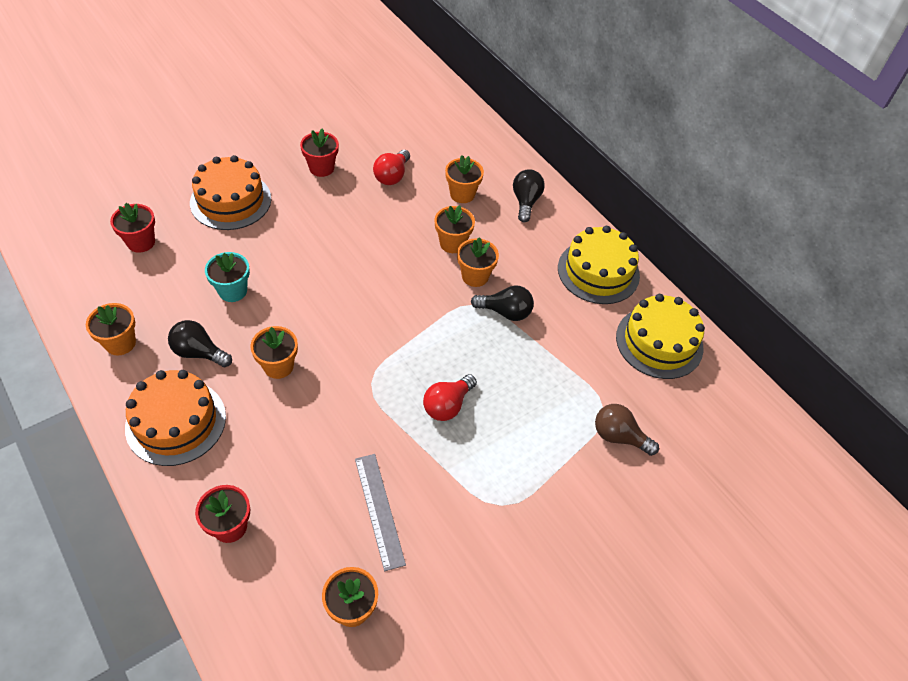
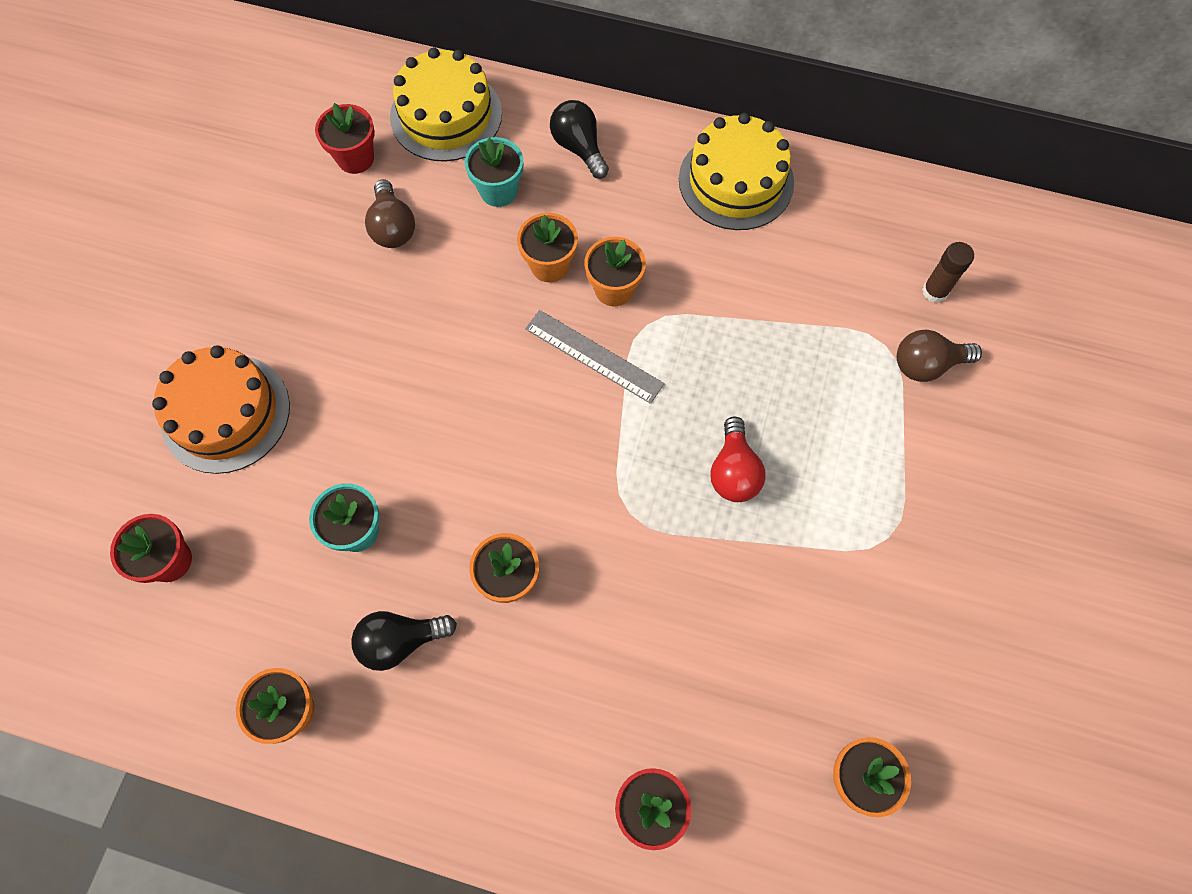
camera: 35 degrees left, 15 degrees up
orange cake [125,370,226,466] -> none
red flower pot [300,128,339,177] -> red flower pot moved to [315,103,375,174]
grey ruler [355,454,406,571] -> grey ruler moved to [525,310,665,404]
red light bulb [373,150,410,185] -> brown light bulb [365,179,415,248]
orange flower pot [445,155,484,203] -> turquoise flower pot [465,137,523,207]
black light bulb [471,285,534,321] -> none
yellow cake [616,294,705,379] -> yellow cake moved to [390,48,502,162]
none -> brown glue stick [922,242,974,303]

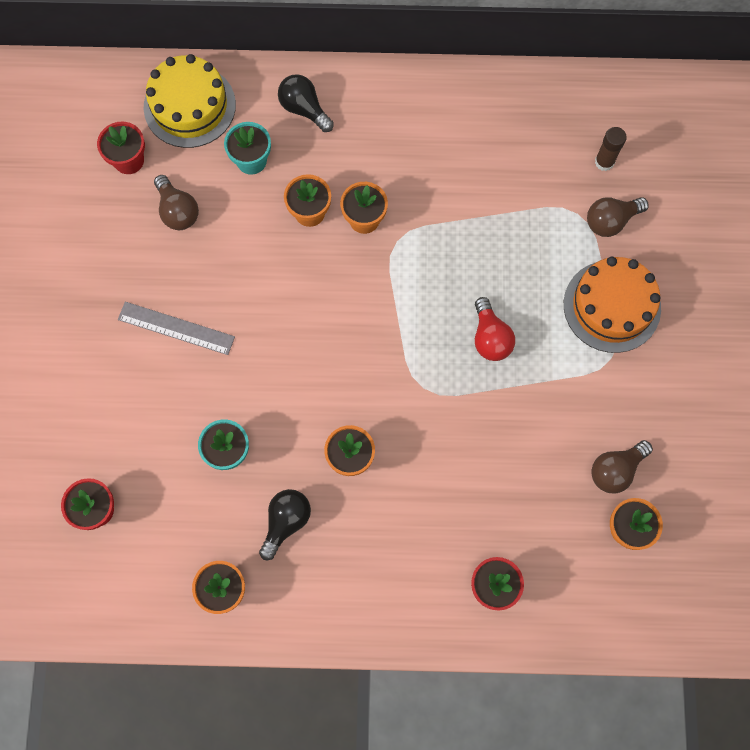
camera: 15 degrees left, 5 degrees up
orange cake [152,345,290,474] -> orange cake moved to [564,257,661,353]
black light bulb [351,611,457,671] -> black light bulb turned 150 degrees clockwise [259,489,311,560]
grey ruler [525,310,665,404] -> grey ruler moved to [118,302,235,355]
yellow cake [679,113,794,230] -> none
none -> brown light bulb [591,440,653,493]

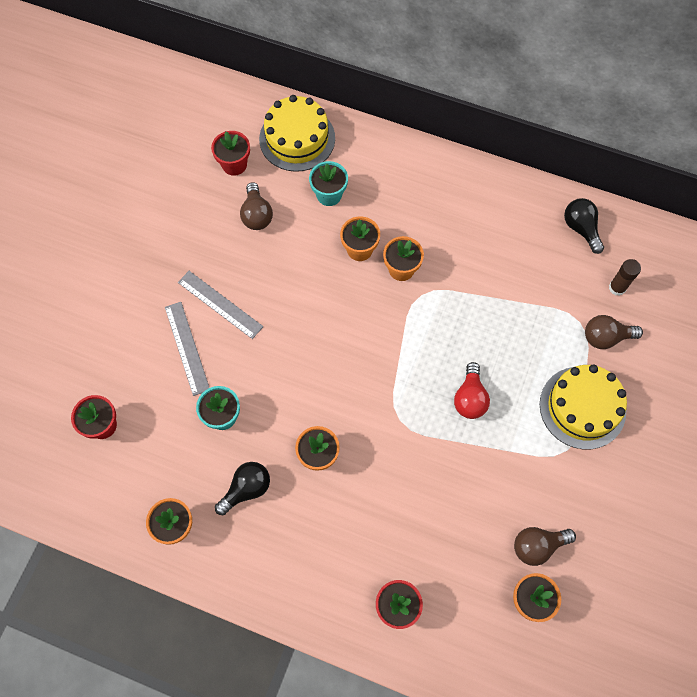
camera: 20 degrees right, 5 degrees down
black light bulb [278,74,334,132] -> black light bulb moved to [564,198,604,254]
orange cake [564,257,661,353] -> yellow cake [540,364,627,449]
none -> grey ruler [165,302,209,396]

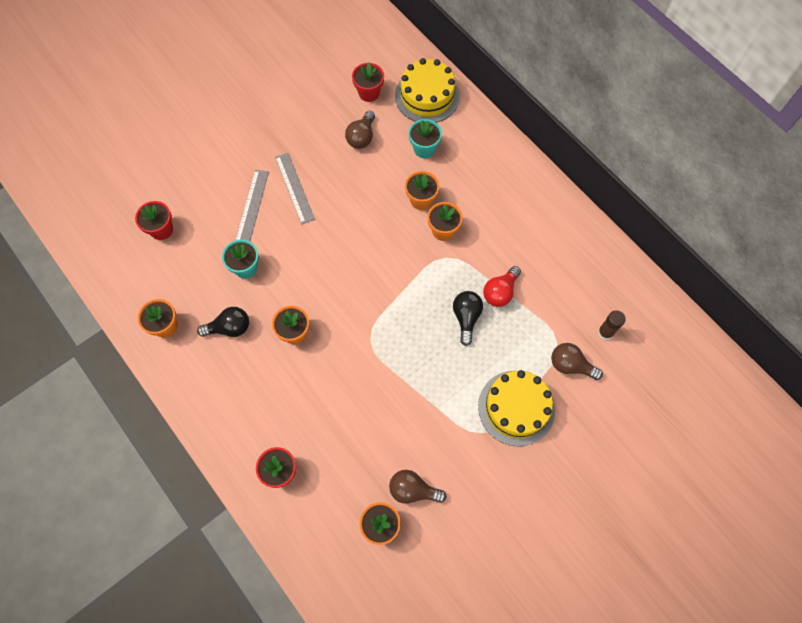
camera: 30 degrees right, 0 degrees up
red light bulb [454,362,490,419] -> red light bulb moved to [483,266,521,307]
black light bulb [564,198,604,254] -> black light bulb moved to [453,291,483,346]

